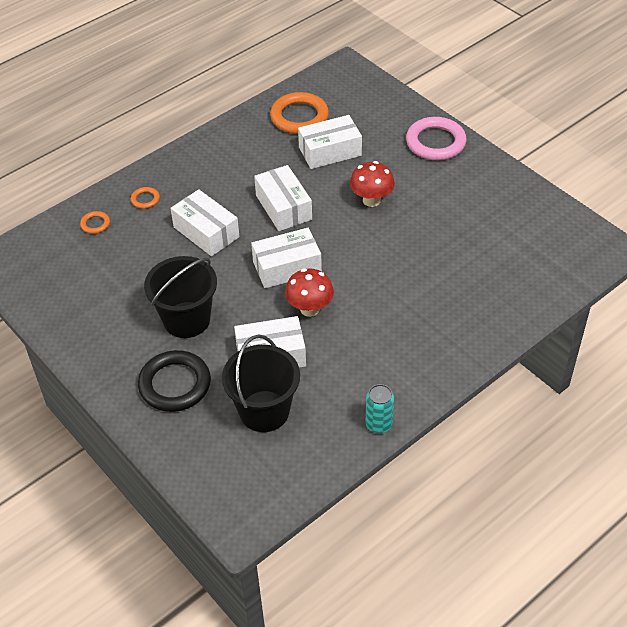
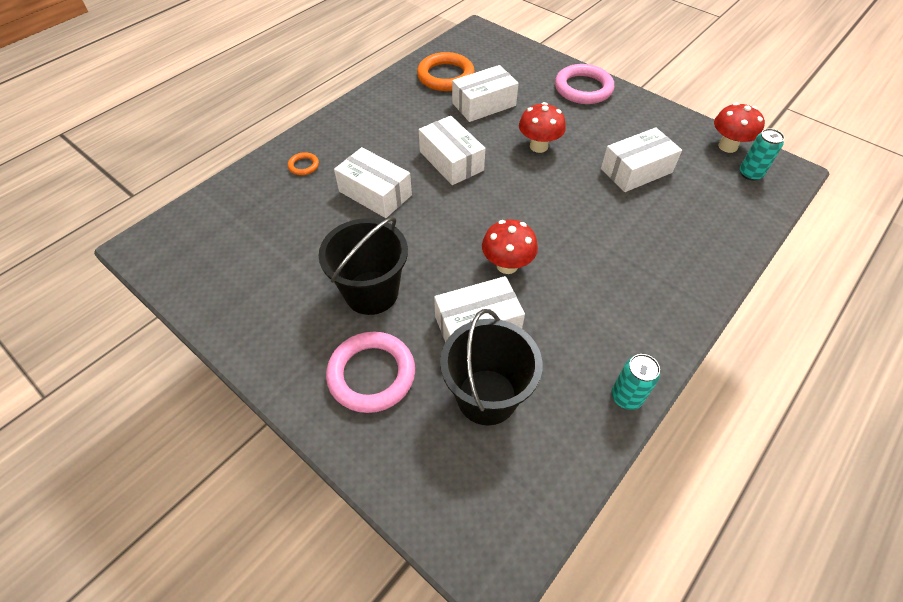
camera: 10 degrees left, 5 degrees up
orange ring [80,211,110,234] -> none
black ring [138,350,211,412] -> pink ring [326,332,415,413]
white box [251,228,322,288] -> white box moved to [601,127,682,192]
none -> red mushroom [714,103,765,153]
none -> turquoise can [740,129,785,181]

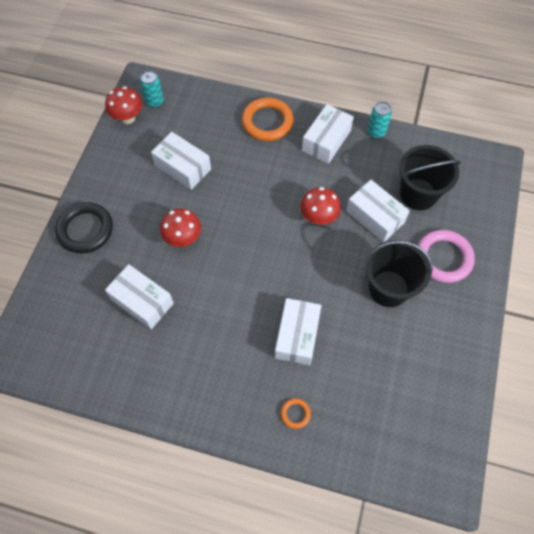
camera: 115 degrees left, 10 degrees up
orange ring [417,52,475,91] -> orange ring moved to [242,98,293,141]
white box [419,116,485,185] -> white box moved to [302,104,354,164]
pink ring [555,64,614,104] -> black ring [55,202,113,254]

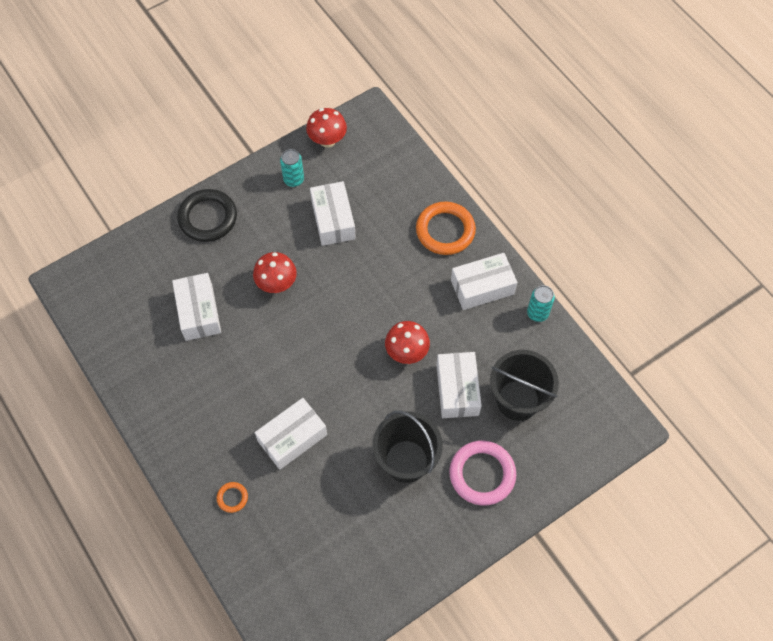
camera: 40 degrees right, 0 degrees up
turquoise can [140,71,164,108] -> turquoise can moved to [280,149,304,187]

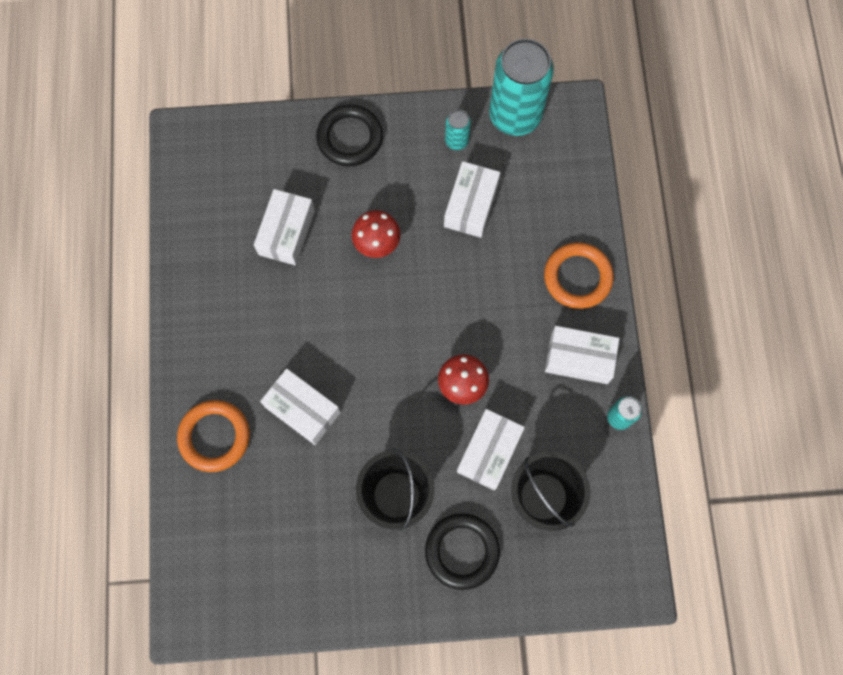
camera: 30 degrees right, 10 degrees up
orange ring [217,482,248,513] -> orange ring [177,400,250,472], size x2.15
white box [255,398,327,470] -> white box turned 45 degrees clockwise [260,369,341,445]
red mushroom [306,108,347,148] -> turquoise can [489,39,554,136]
pink ring [449,441,516,505] -> black ring [425,513,500,590]

